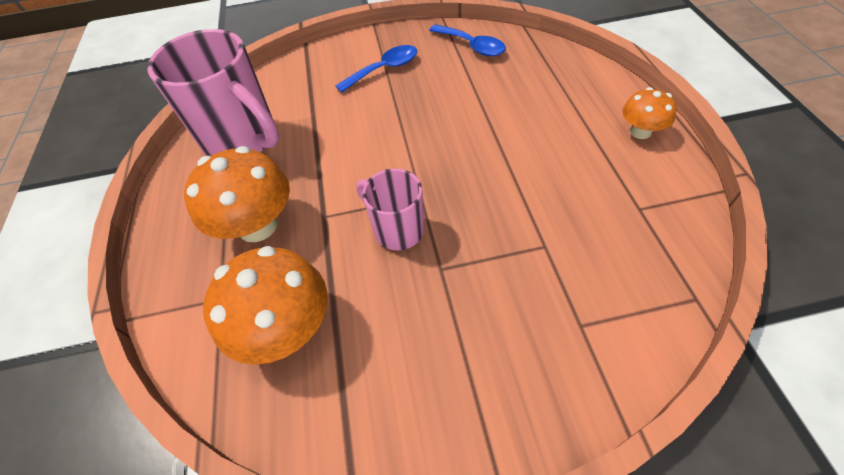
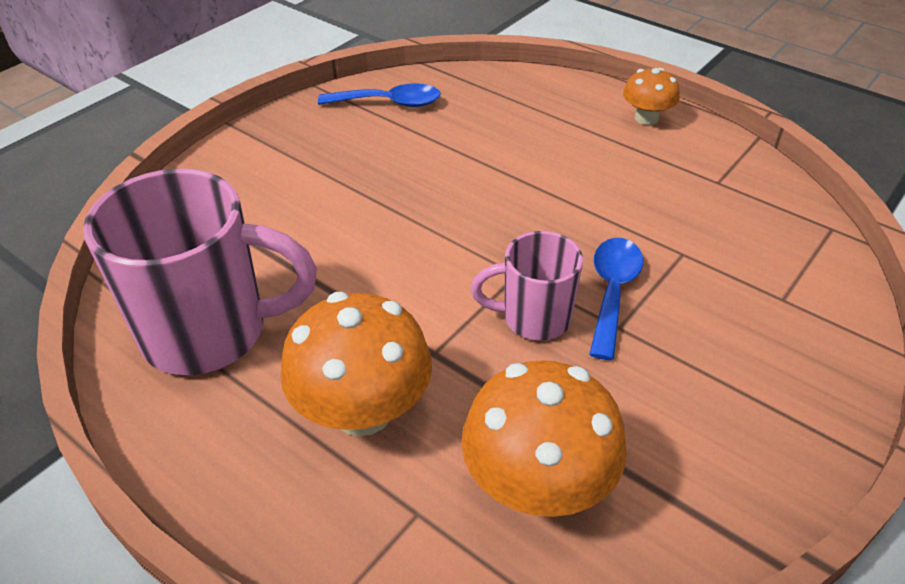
camera: 45 degrees left, 10 degrees down
blue spoon [335,45,417,93] -> blue spoon moved to [589,238,643,360]

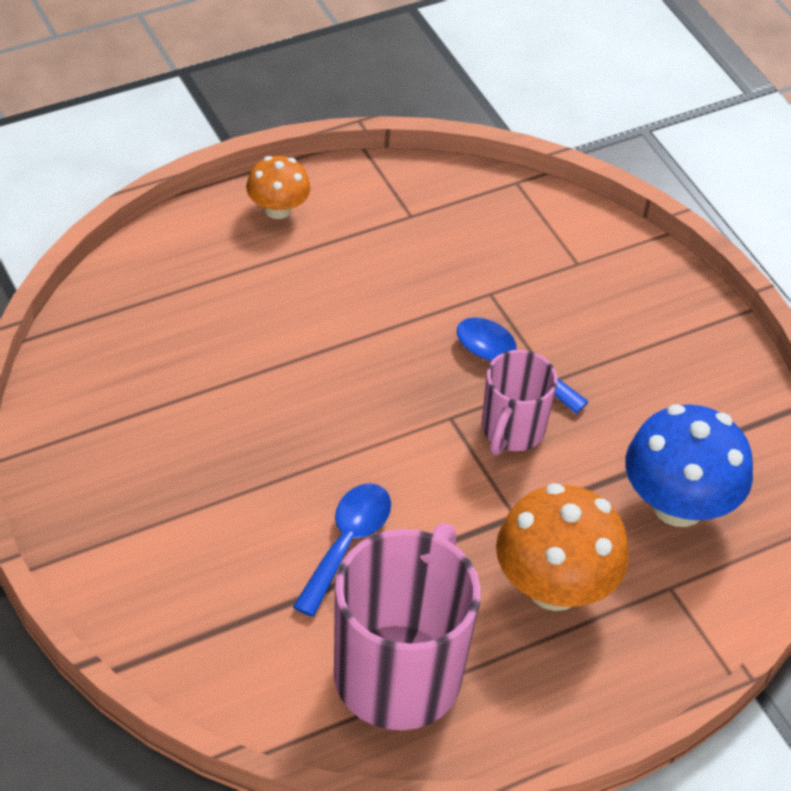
camera: 70 degrees left, 5 degrees up
blue spoon [318,83,441,107] -> blue spoon moved to [293,483,391,617]
orange mushroom [461,360,627,517] -> blue mushroom [625,404,753,527]

